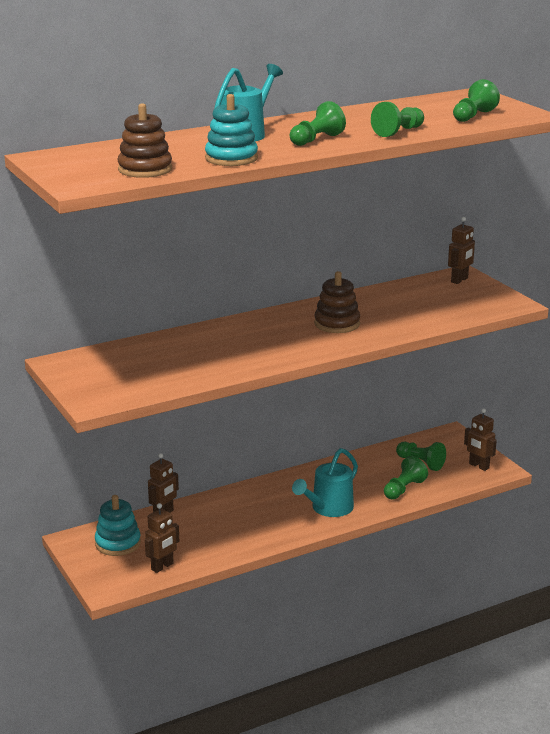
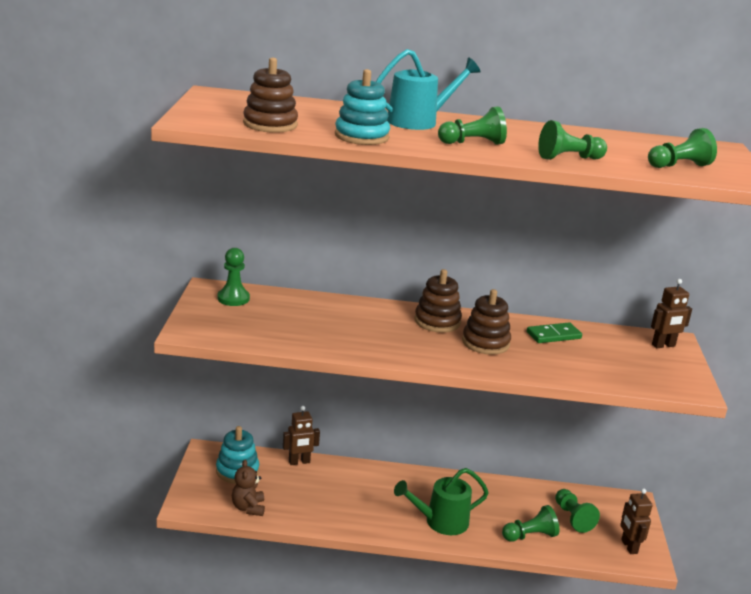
camera: 30 degrees right, 0 degrees up
brown robot [145,503,179,573] -> brown teddy bear [232,459,265,516]
turquoise watering can [292,448,358,517] -> green watering can [394,468,489,535]
none -> green pawn [217,248,250,306]
none -> brown stacking toy [414,269,462,333]
none -> green domino [527,323,582,343]

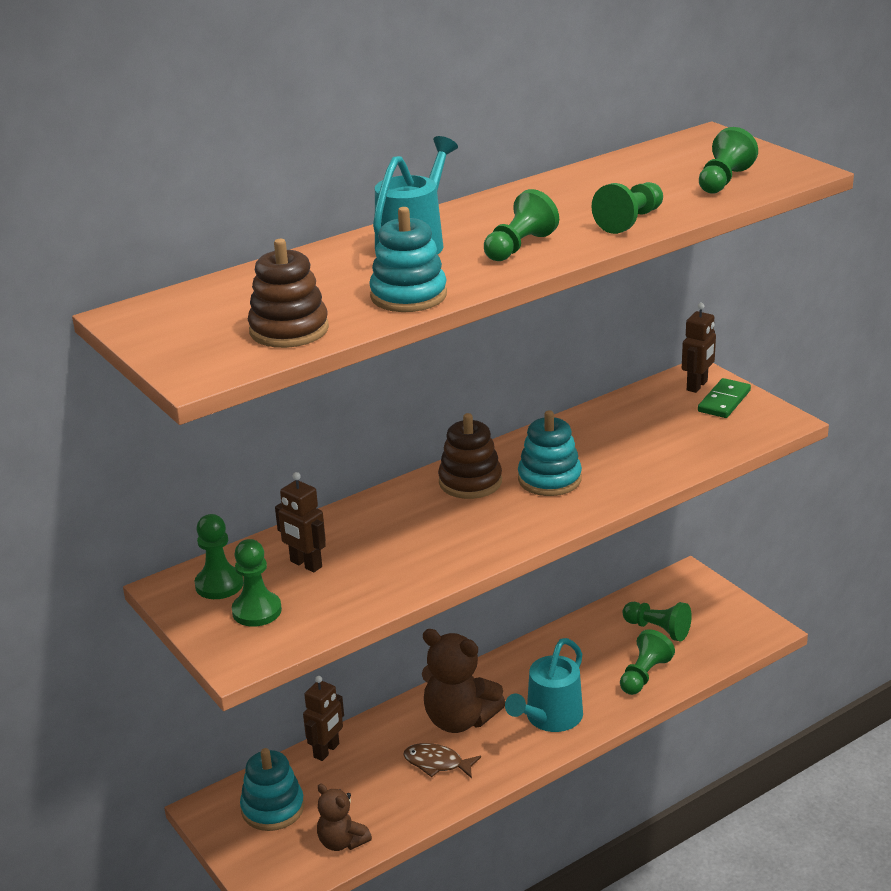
camera: 35 degrees left, 5 degrees up
green watering can [394,468,489,535] -> turquoise watering can [505,638,583,732]
brown stacking toy [462,289,511,355] -> turquoise stacking toy [518,410,582,496]
green domino [527,323,582,343] -> green domino moved to [698,378,751,418]
brown robot [620,488,653,554] -> brown robot moved to [275,472,326,573]
none -> green pawn [232,539,282,627]
none -> brown fish [404,743,481,778]
none -> brown teddy bear [422,629,505,733]

